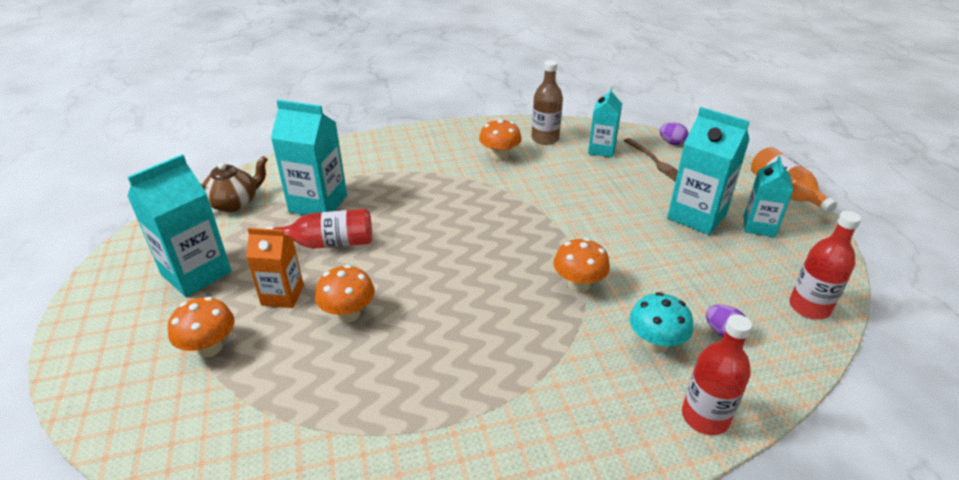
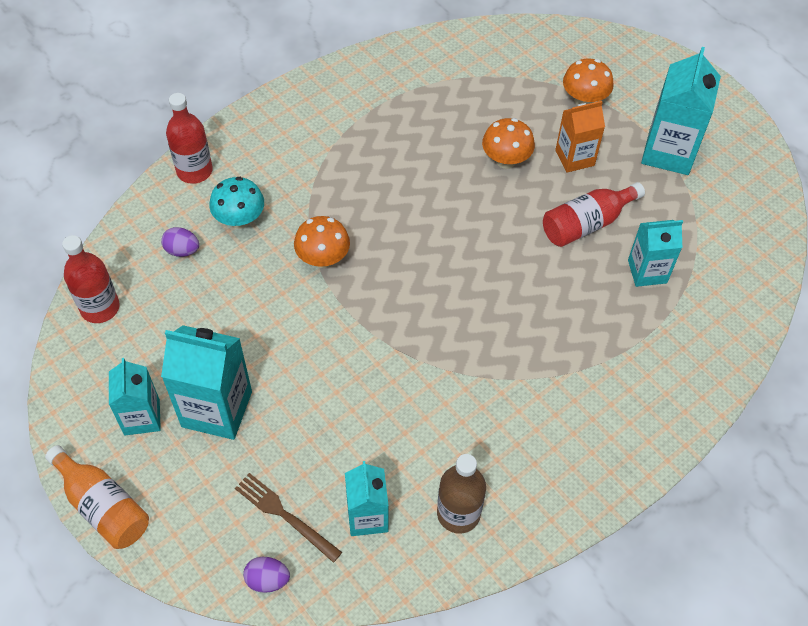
camera: 155 degrees right, 20 degrees up
brown teapot [201,156,268,212] -> none
turquoise carton [271,100,347,215] -> turquoise carton [628,220,683,287], size x0.64
orange mushroom [479,118,522,161] -> none

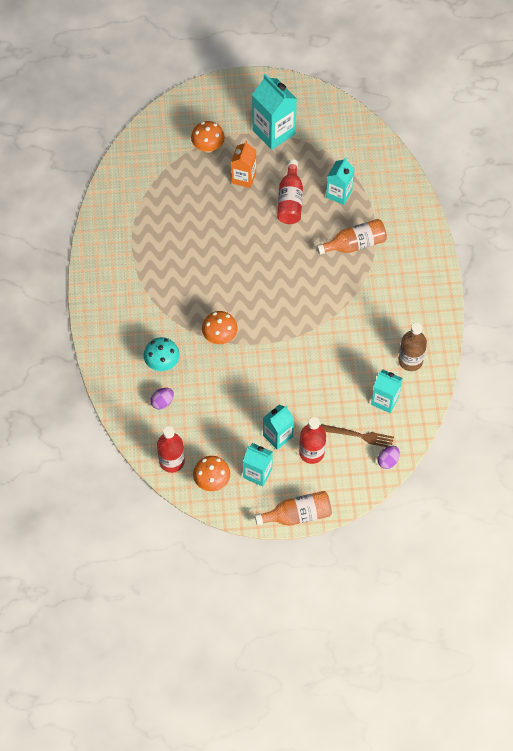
camera: 55 degrees left, 5 degrees up
turquoise carton [161,325,252,440] -> turquoise carton [263,405,294,450], size x0.64
red bottle [166,93,213,184] -> red bottle moved to [299,417,326,464]
brown fork [235,473,342,563] -> brown fork turned 150 degrees counterclockwise [321,424,394,447]
orange mushroom [482,118,535,169] -> orange mushroom moved to [193,456,230,491]
none -> orange bottle [316,219,387,255]

